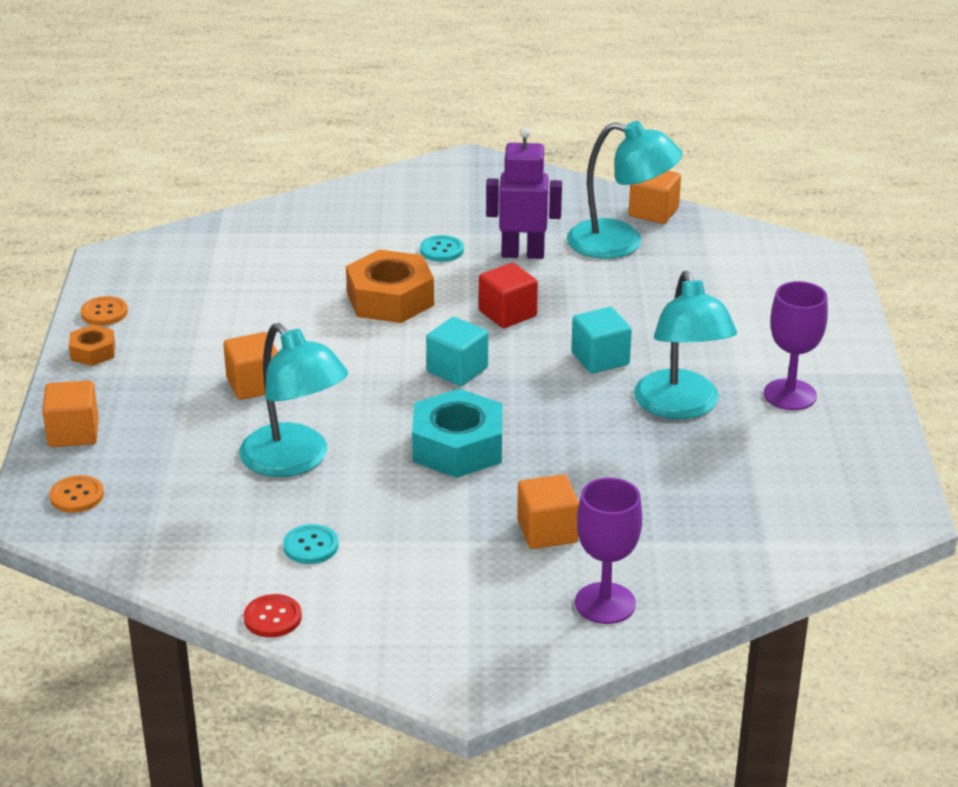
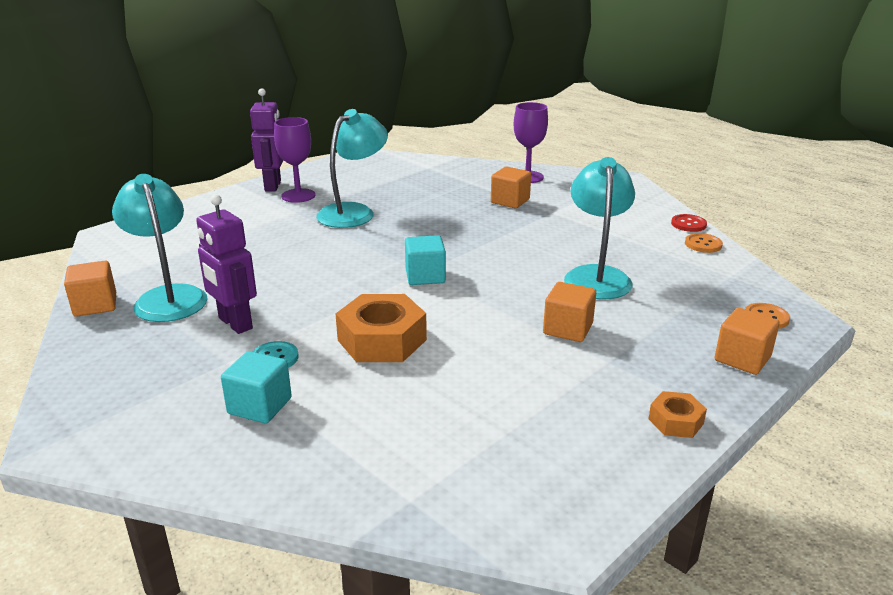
camera: 135 degrees left, 5 degrees down
orange button [81,296,128,325] -> orange button moved to [685,233,723,253]
turquoise button [283,524,339,564] -> none
turquoise nut [412,389,502,478] -> none
red cube [479,263,538,328] -> none
turquoise cube [571,307,632,374] -> turquoise cube moved to [221,351,292,423]
none -> purple robot [250,88,283,192]

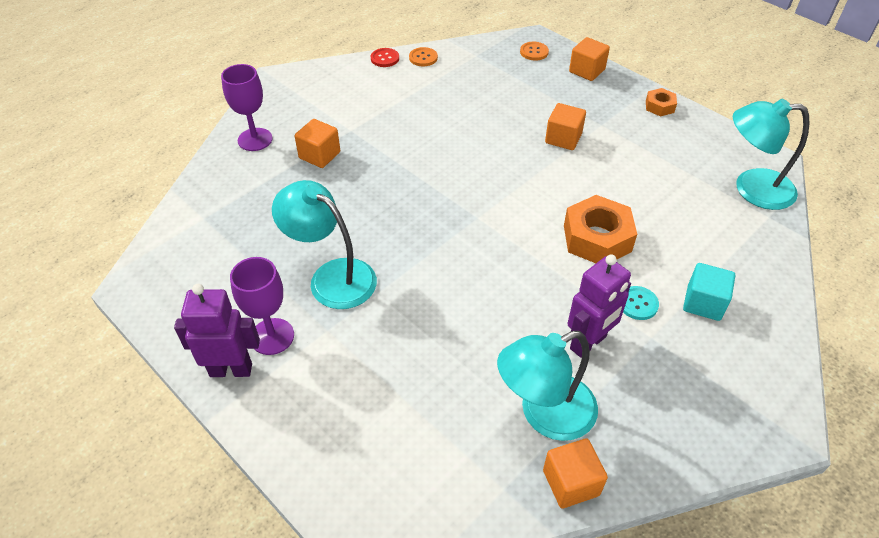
camera: 90 degrees left, 20 degrees up
turquoise cube [405,235,446,285] -> none
turquoise lamp [564,157,635,299] -> turquoise lamp moved to [733,99,809,210]

